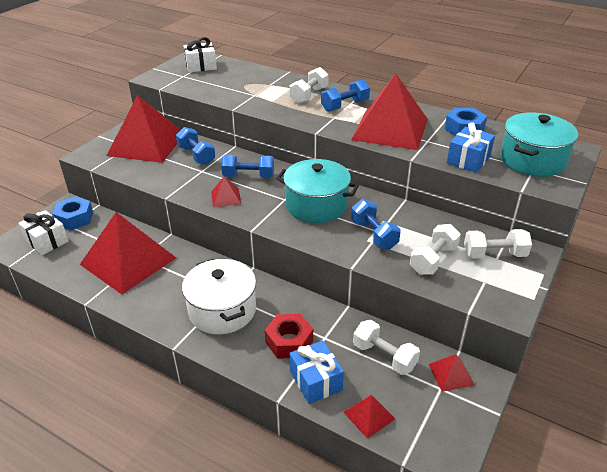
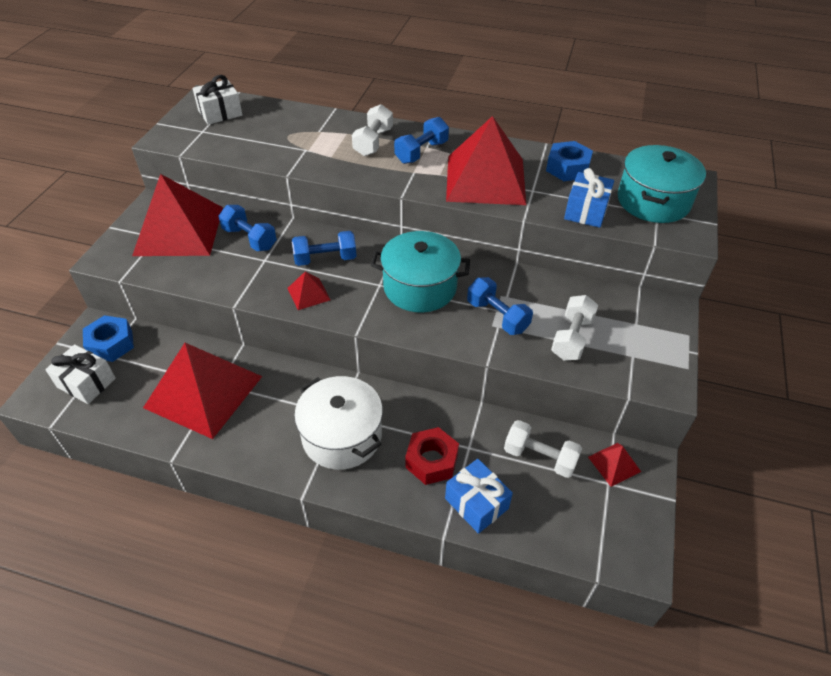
camera: 15 degrees left, 10 degrees up
red pyramid [343,394,395,439] -> none
white dumbbell [464,229,532,259] -> none

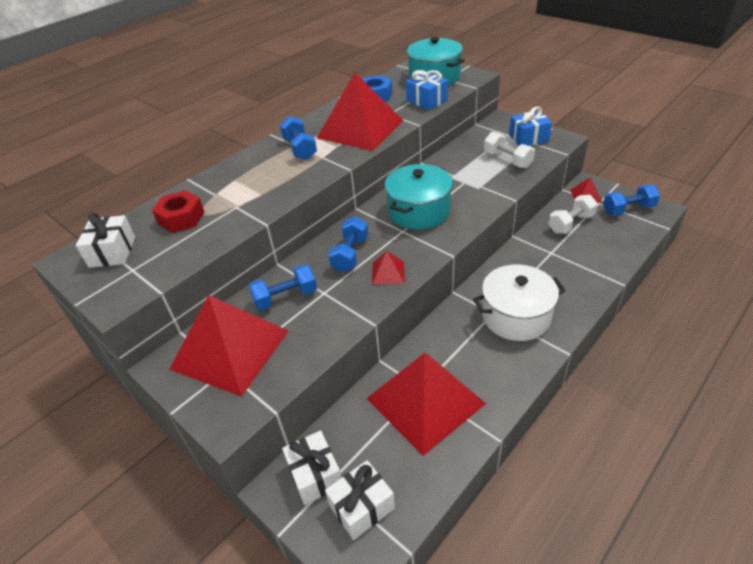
camera: 60 degrees left, 5 degrees down
blue nut [83,315,134,362] -> white gift [282,430,342,505]
white dumbbell [352,104,393,156] -> none
red nut [405,427,459,485] -> red nut moved to [152,190,205,233]
blue gift [445,459,513,534] -> blue gift moved to [509,107,552,146]
blue dumbbell [467,277,533,335] -> blue dumbbell moved to [603,185,660,215]

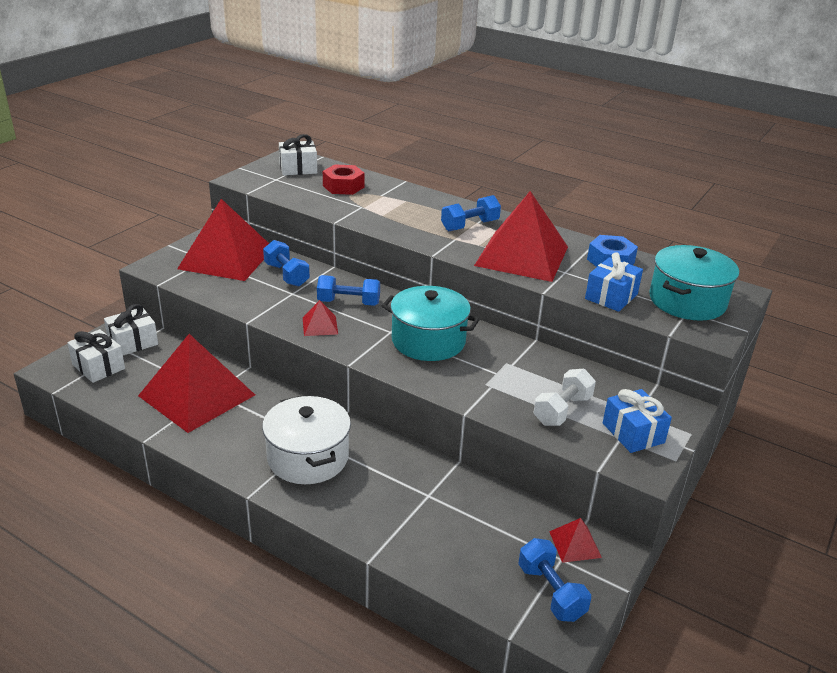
camera: 75 degrees right, 10 degrees down
white dumbbell [548,195,598,234] -> none

